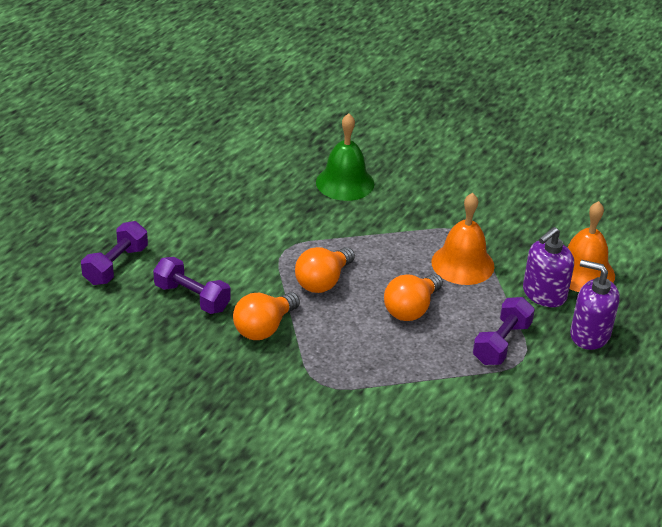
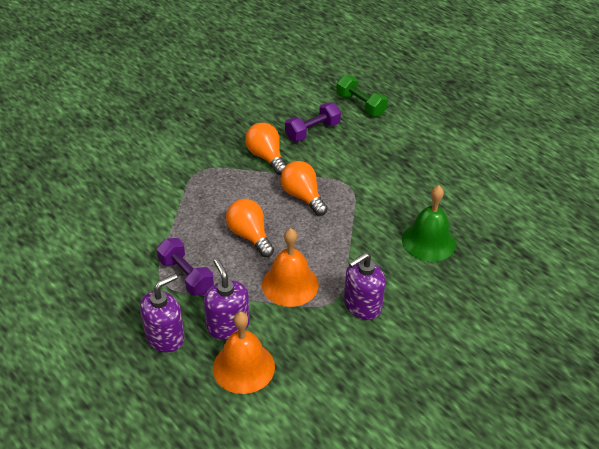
camera: 110 degrees right, 5 degrees up
purple dumbbell [81,221,148,285] -> green dumbbell [336,75,388,116]
none -> purple soap dispenser [344,253,385,320]

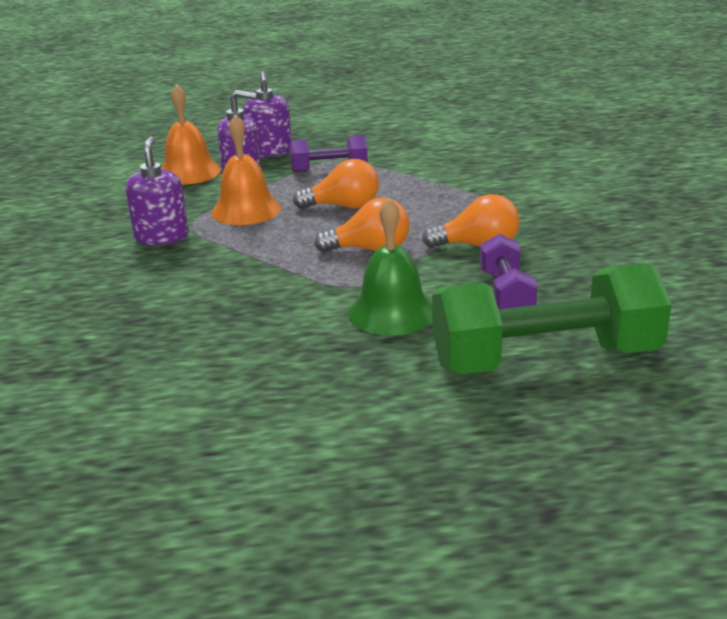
camera: 125 degrees right, 15 degrees down
green dumbbell [336,75,388,116] -> green dumbbell [432,263,672,375], size x1.90
green bell [402,185,456,262] -> green bell moved to [349,198,432,336]

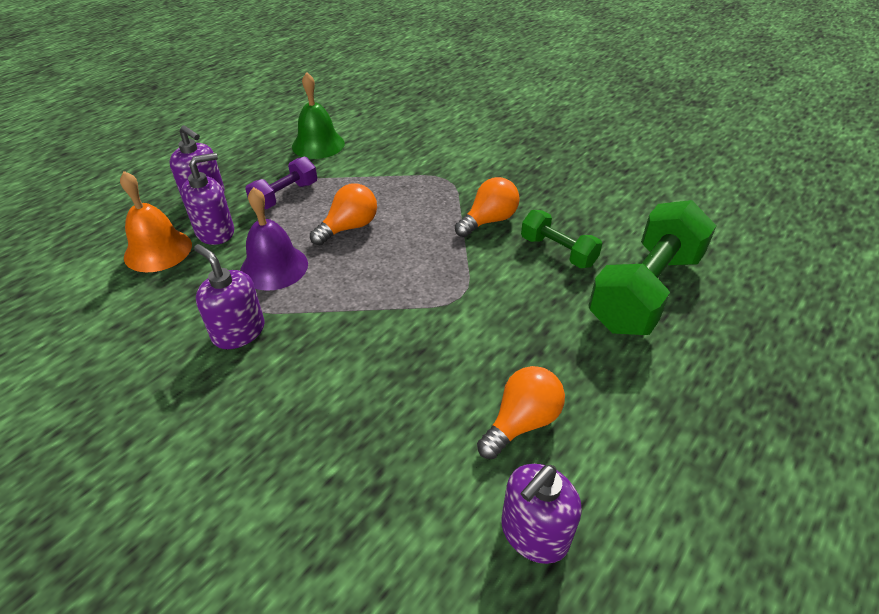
camera: 45 degrees left, 15 degrees up
orange bell [211,114,281,225] -> purple bell [240,187,308,291]
orange light bulb [314,198,410,253] -> orange light bulb moved to [477,366,565,459]
green bell [349,198,432,336] -> green bell moved to [292,72,345,159]
purple dumbbell [480,234,538,309] -> green dumbbell [521,210,602,268]
none -> purple soap dispenser [501,464,582,564]

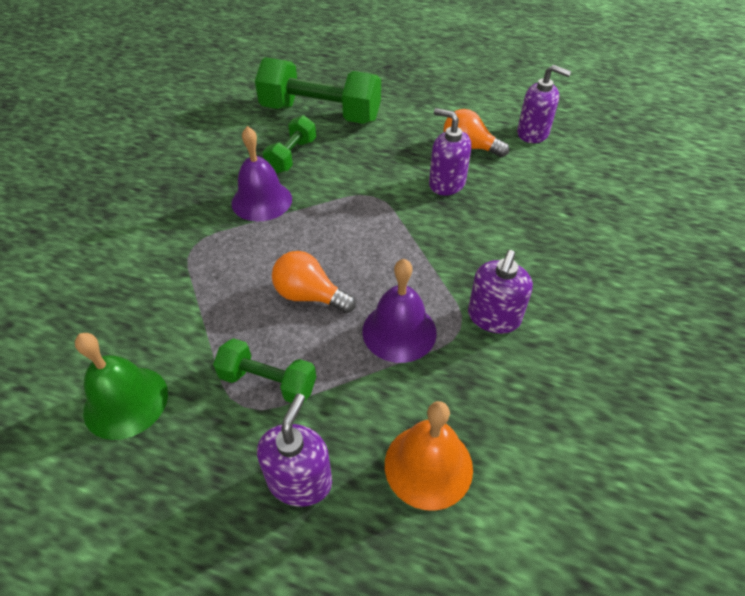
camera: 110 degrees left, 5 degrees up
purple soap dispenser [181,153,234,245] -> purple soap dispenser moved to [429,108,471,196]
purple dumbbell [245,157,317,210] -> green dumbbell [213,338,316,403]
orange light bulb [455,177,520,237] -> purple bell [231,126,292,221]

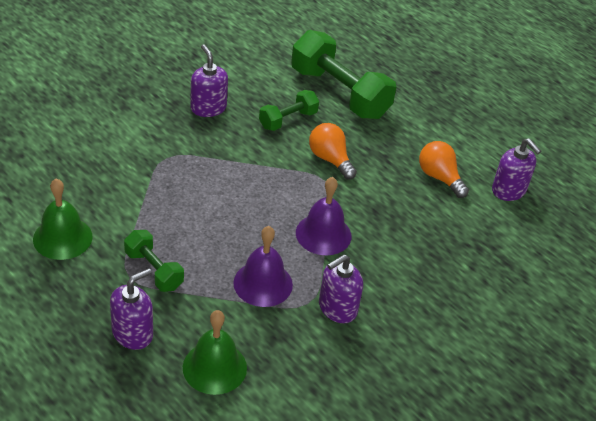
camera: 25 degrees right, 5 degrees down
purple bell [231,126,292,221] -> purple bell moved to [296,177,351,255]
orange light bulb [272,251,356,313] -> orange light bulb moved to [309,123,357,179]
orange bell [385,401,473,511] -> green bell [183,310,247,395]
purple soap dispenser [429,108,471,196] -> purple soap dispenser moved to [190,44,228,117]

